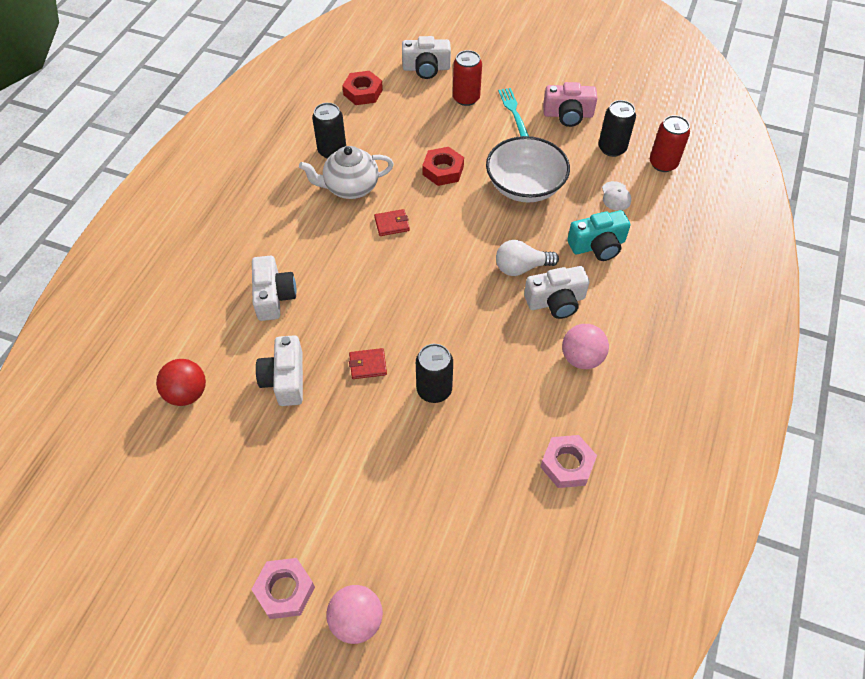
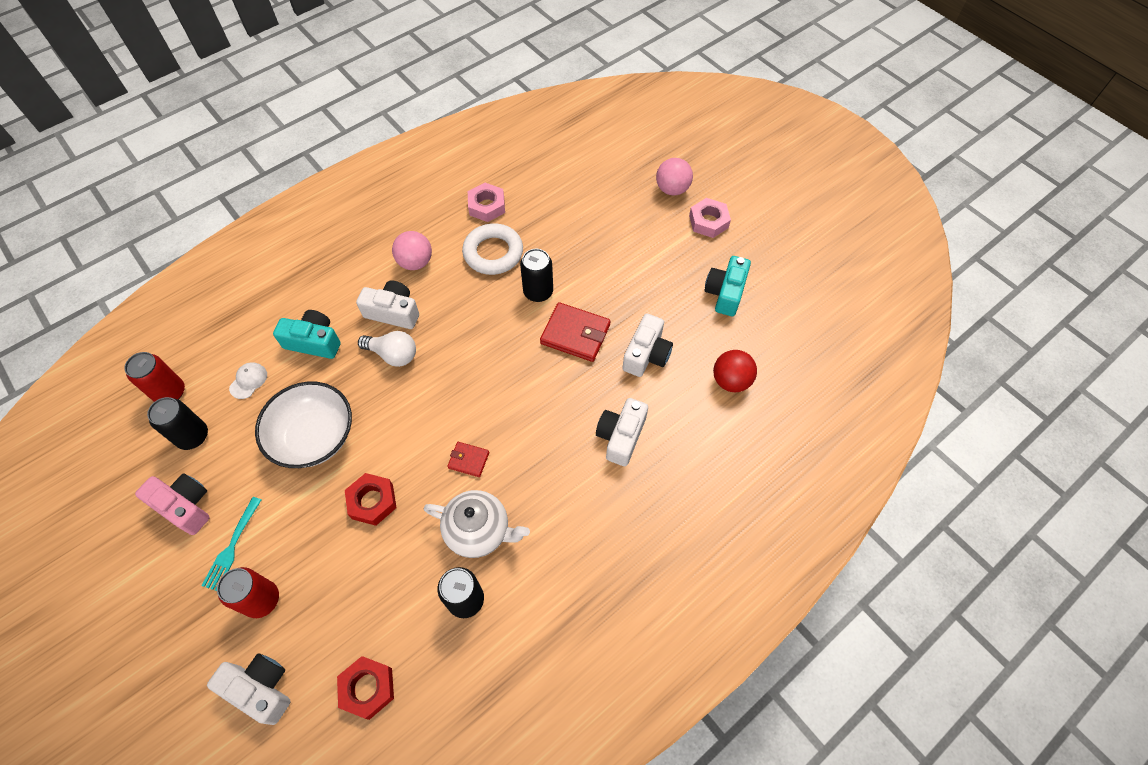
camera: 150 degrees left, 5 degrees up
red wallet [349,348,387,379] -> red wallet [540,302,610,362], size x1.85
none -> white ring [462,223,523,275]
none -> turquoise camera [704,256,751,316]

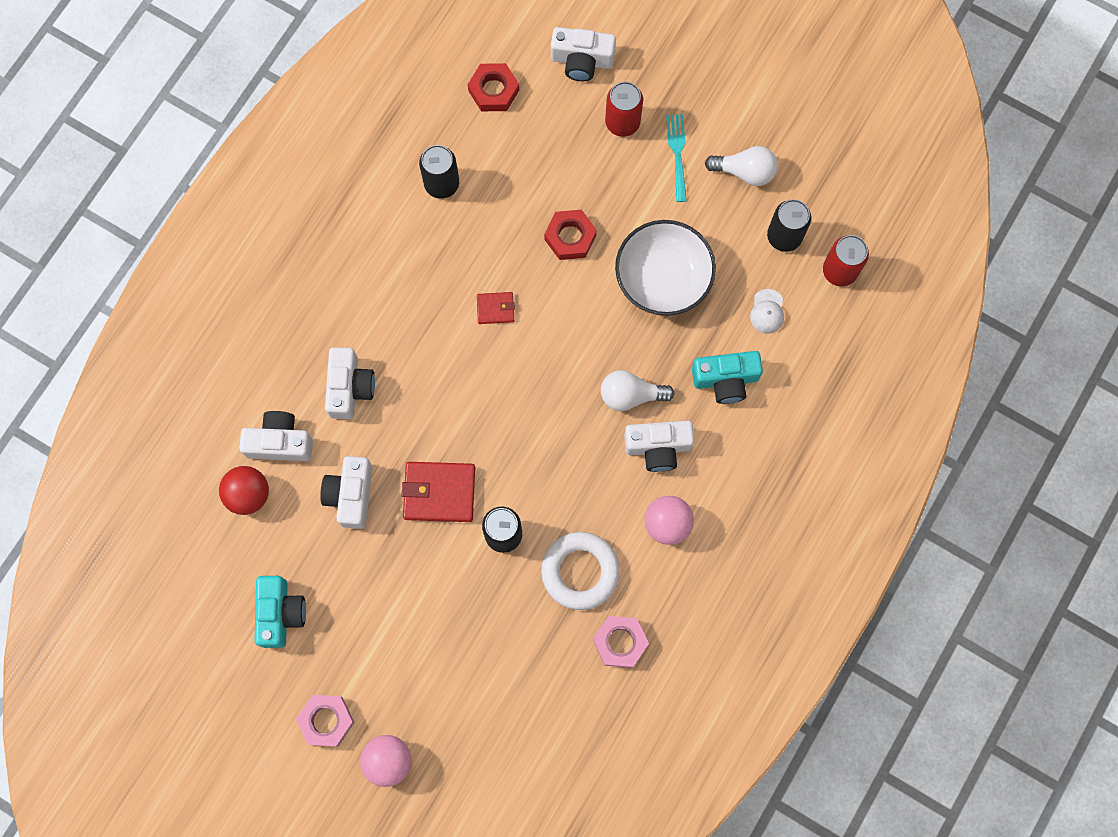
camera: 160 degrees right, 15 degrees up
pink camera [135,473,210,535] -> white light bulb [705,146,778,186]
white teapot [424,490,530,558] -> none
none -> white camera [239,411,313,461]

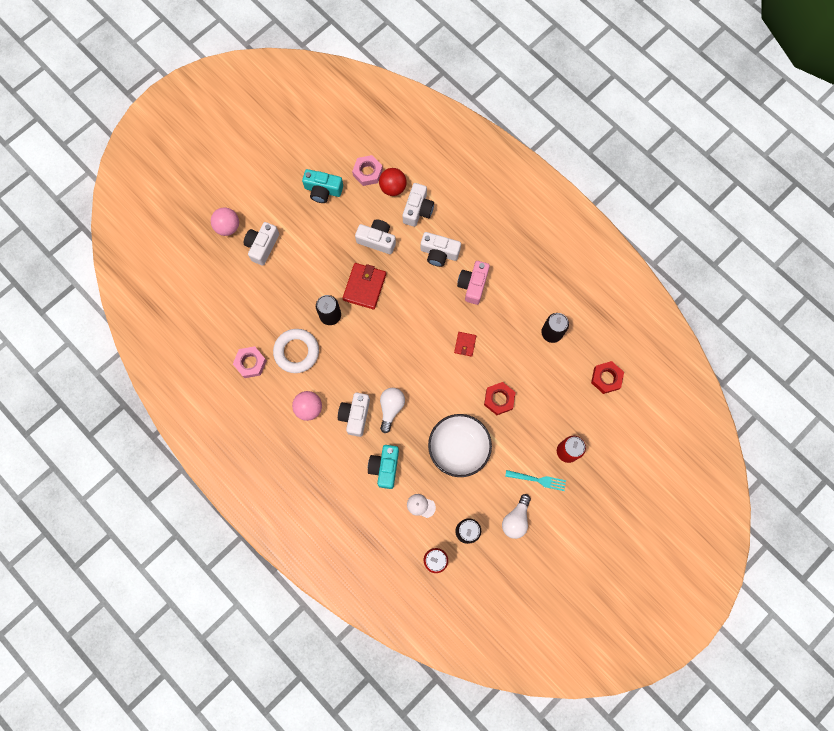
camera: 105 degrees right, 0 degrees up
pink nut [296,695,355,747] -> pink nut moved to [352,155,383,186]
white camera [551,27,616,81] -> white camera moved to [244,222,279,266]
none -> pink camera [457,261,490,305]

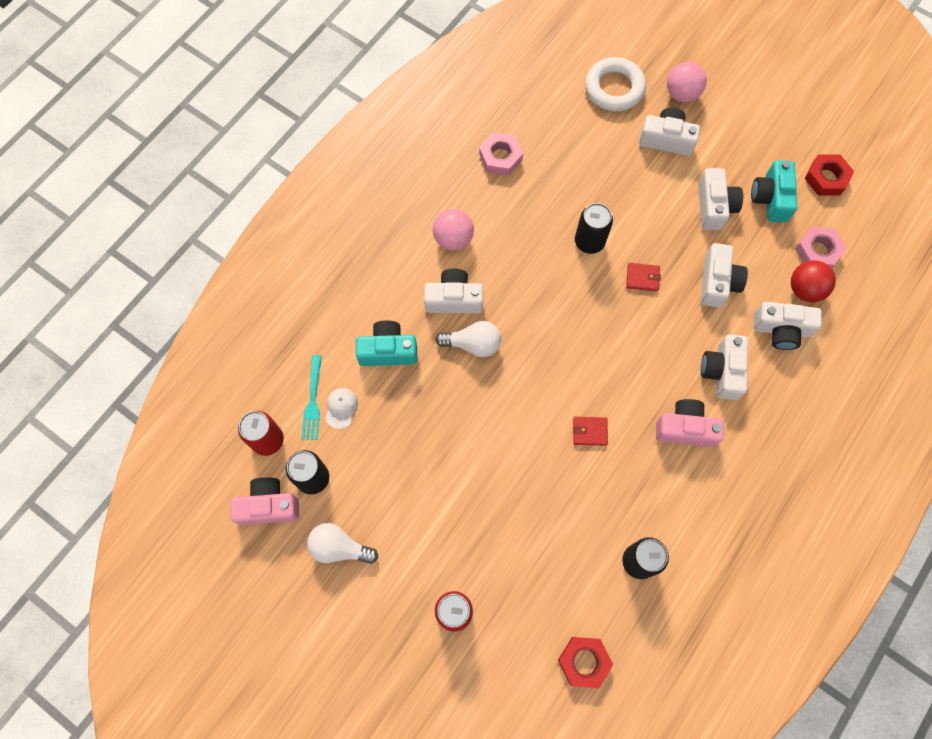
camera: 80 degrees right, 5 degrees down
white ring [273,329,319,373] -> white ring moved to [585,57,646,112]
red wallet [342,263,386,310] -> red wallet [626,263,661,292], size x0.54
white bowl [428,414,492,477] -> none
red nut [484,382,515,415] -> red nut moved to [805,155,854,195]
turquoise fork [505,470,566,491] -> turquoise fork moved to [301,355,322,440]
none -> pink camera [230,478,299,525]
none -> white camera [698,168,743,230]

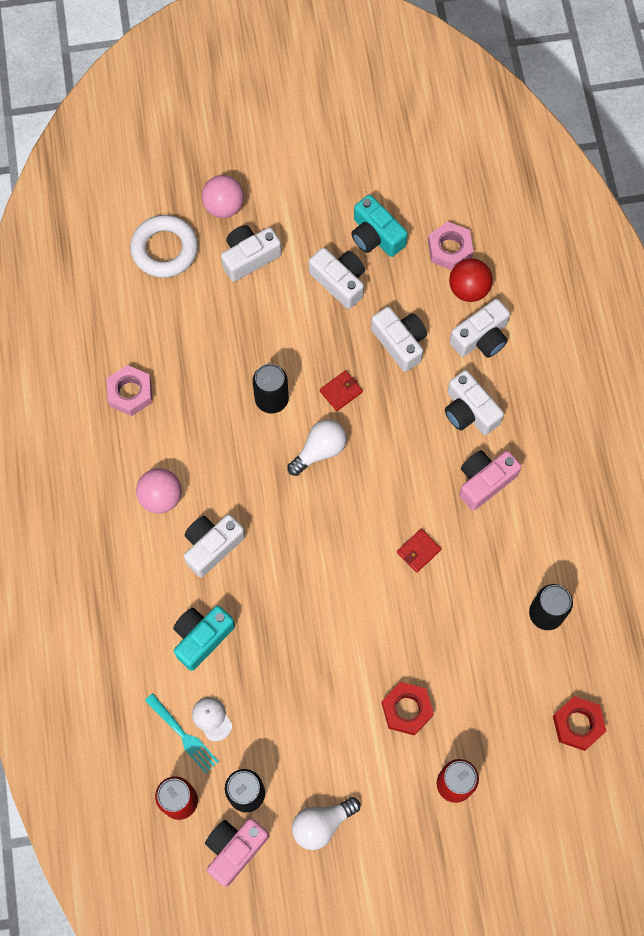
camera: 45 degrees left, 0 degrees up
white light bulb [435,321,501,357] -> white light bulb moved to [288,419,347,476]
red nut [805,155,854,195] -> red nut moved to [382,682,434,736]

